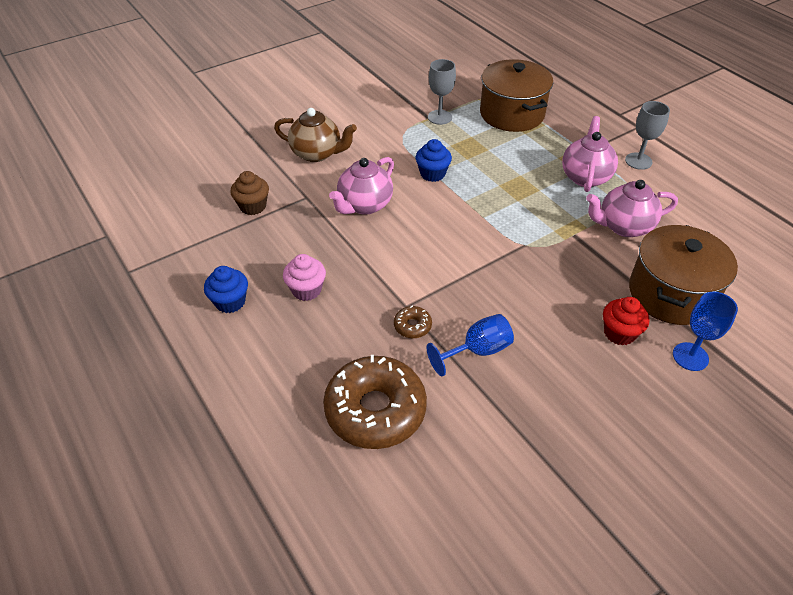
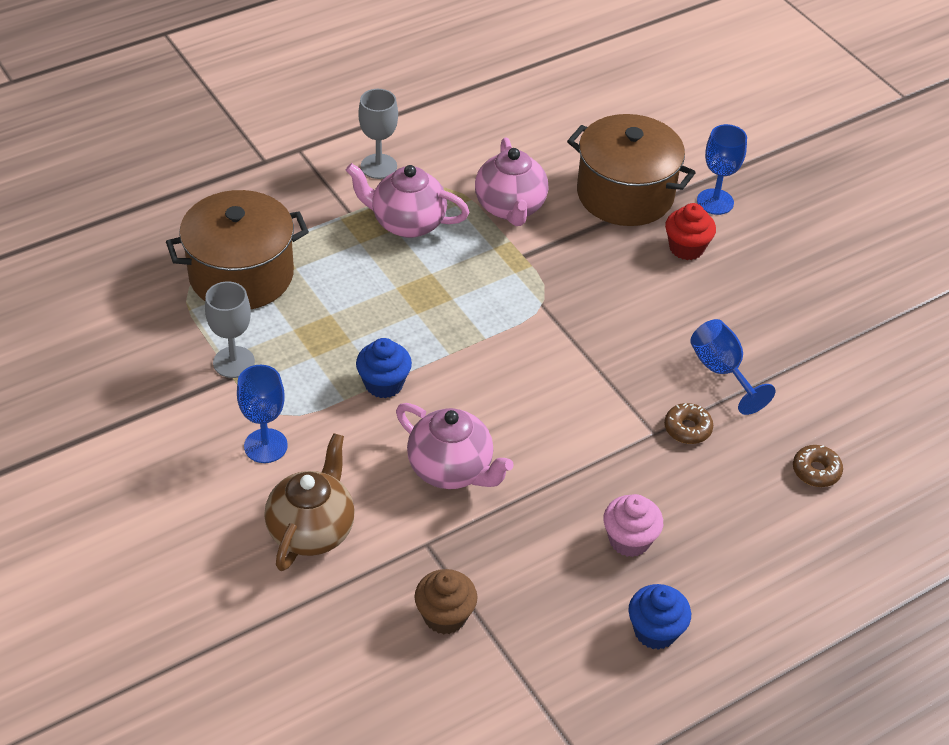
camera: 90 degrees left, 0 degrees up
brown donut [323,355,427,449] -> brown donut [793,445,843,487], size x0.42
none -> blue goblet [237,365,288,463]

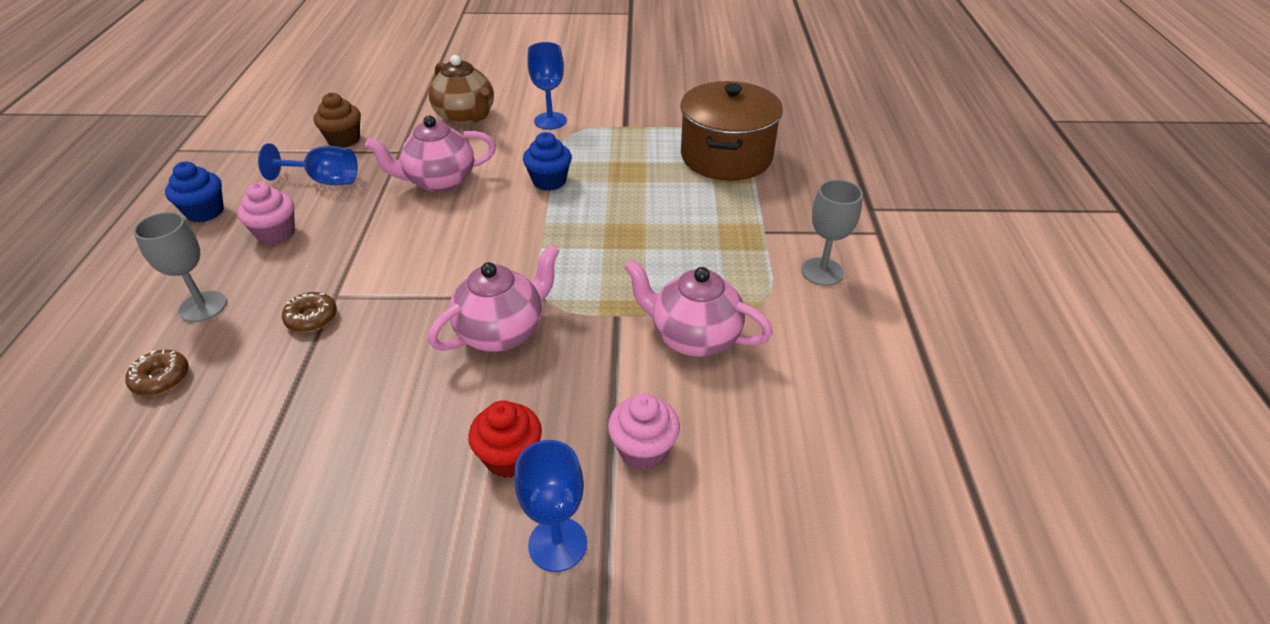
camera: 125 degrees right, 5 degrees down
grey goblet [205,281,255,378] -> grey goblet moved to [133,212,227,322]
pink teapot [346,163,469,238] -> pink teapot moved to [428,244,559,352]
brown pot [567,114,696,226] -> pink cupcake [608,393,680,470]
blue goblet [690,319,775,415] -> blue goblet moved to [258,143,358,185]

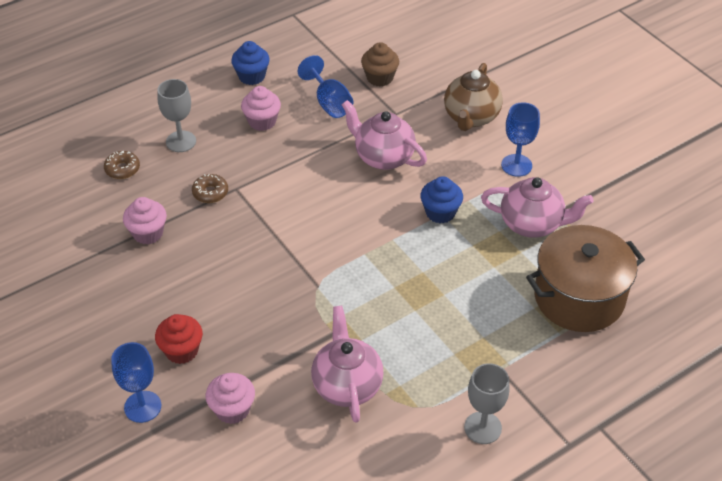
camera: 55 degrees right, 5 degrees up
pink teapot [428,244,559,352] -> pink teapot moved to [481,177,594,238]
none -> pink cupcake [123,197,167,245]

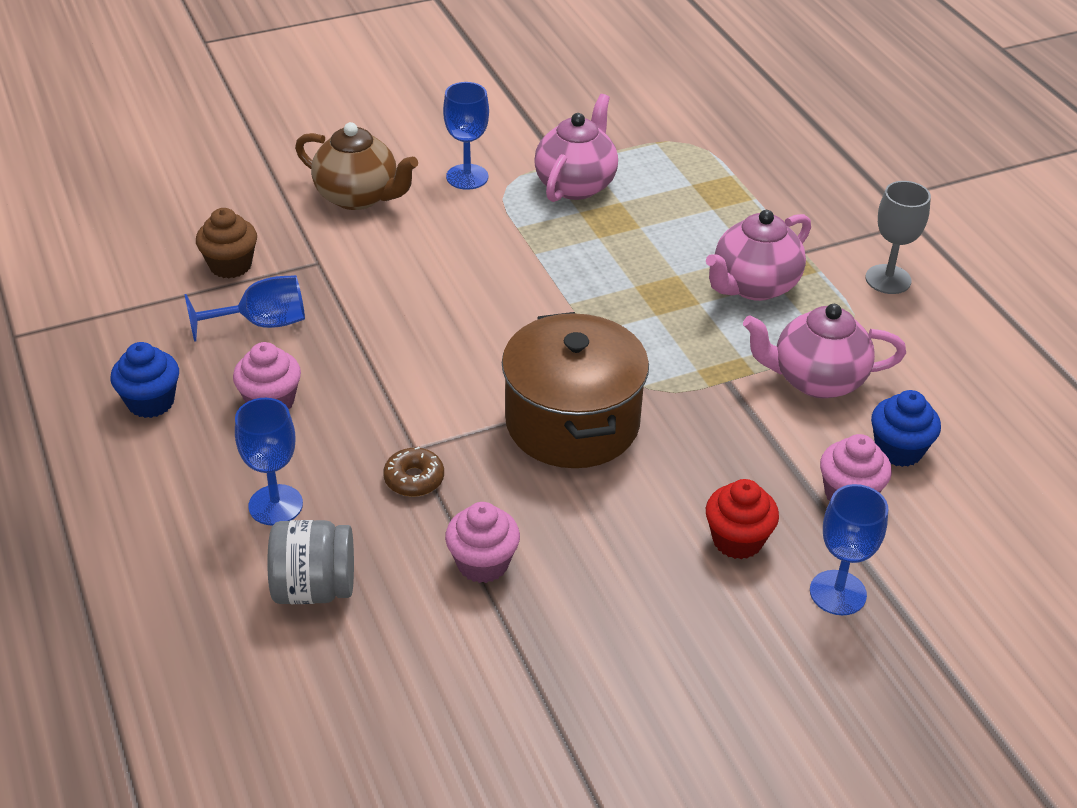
camera: 80 degrees left, 5 degrees down
brown donut [104,151,140,179] -> grey jar [267,520,354,604]
grey goblet [157,79,196,152] -> blue goblet [235,398,303,526]
pink teapot [342,100,427,170] -> pink teapot moved to [706,210,811,301]
blue cupcake [420,176,463,224] -> blue cupcake moved to [871,390,941,467]
brown pot [526,225,645,332] -> brown pot moved to [502,312,649,468]

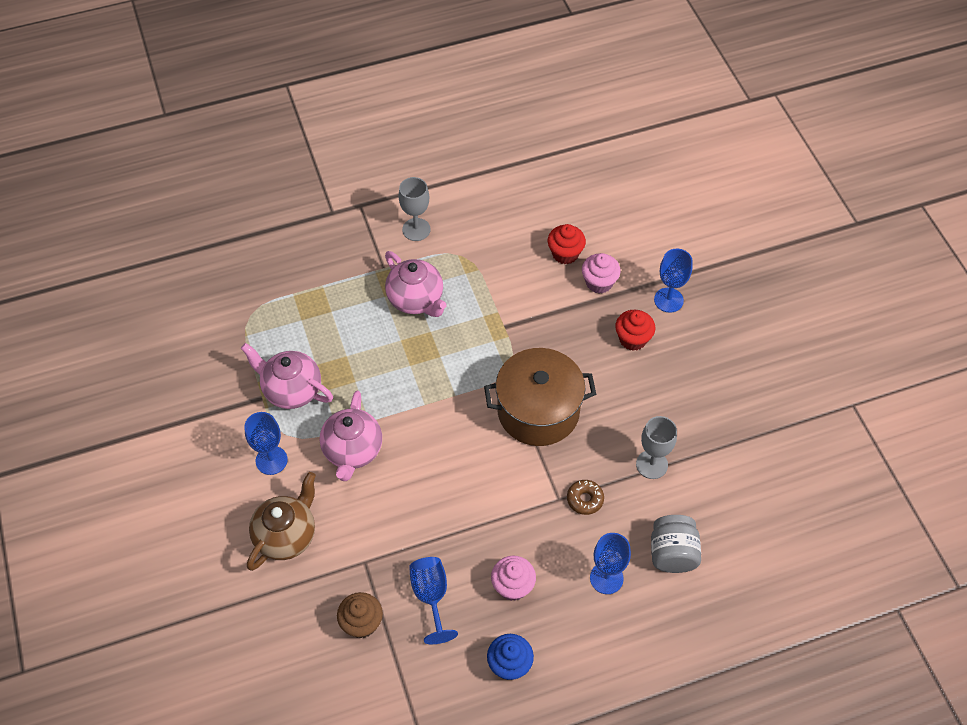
camera: 85 degrees left, 15 degrees up
pink cupcake [445,502,520,583] -> grey goblet [636,416,677,479]
pink teapot [743,304,906,399] -> pink teapot moved to [320,391,382,481]
blue cupcake [871,390,941,467] -> red cupcake [548,224,586,264]

